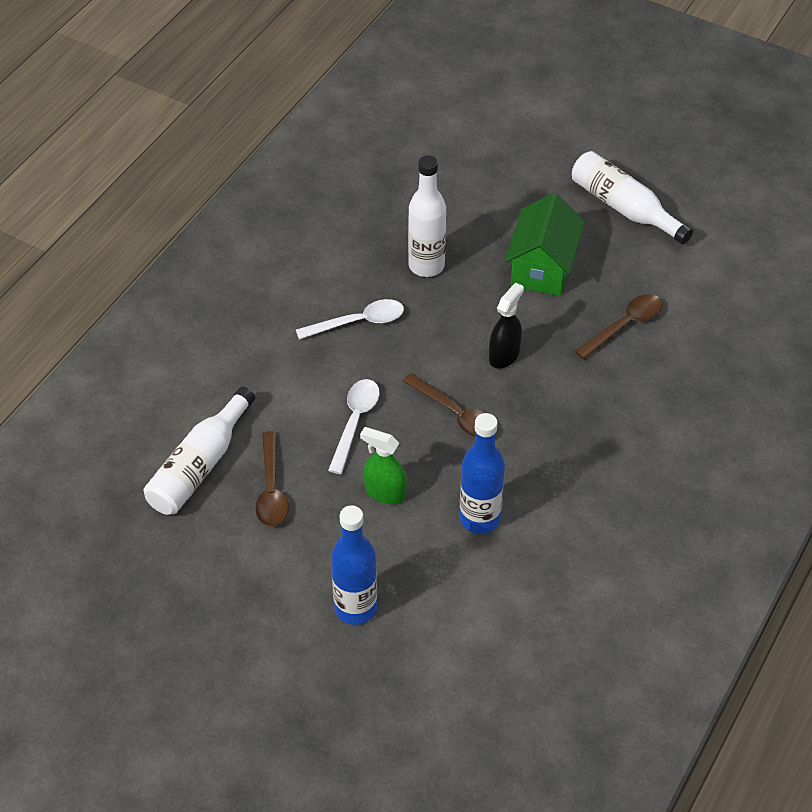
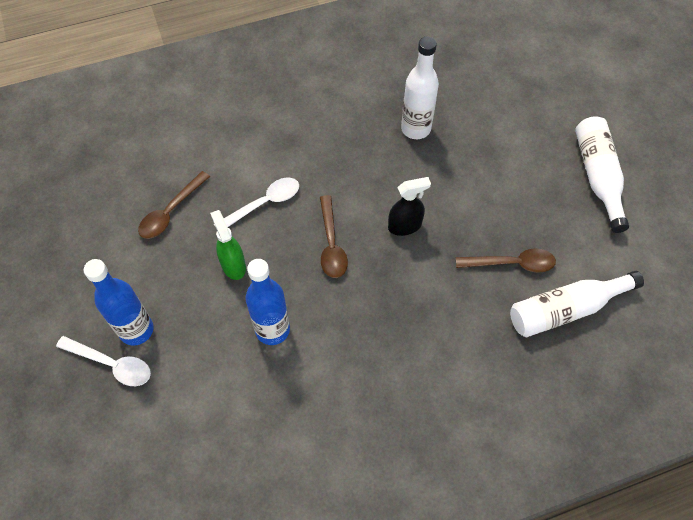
camera: 40 degrees right, 10 degrees up
white bottle [144,387,255,515] -> white bottle moved to [510,271,644,337]
white spoon [296,299,404,340] -> white spoon moved to [56,336,151,386]
green house [505,193,585,296] -> none

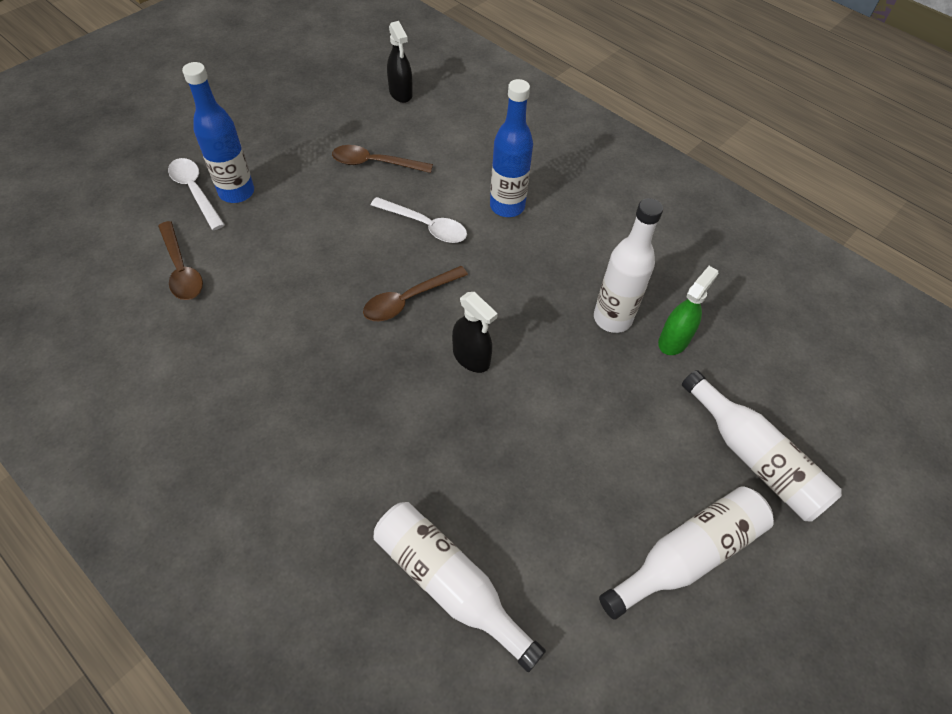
camera: 60 degrees right, 5 degrees down
white spoon [56,336,151,386] -> white spoon turned 150 degrees clockwise [168,158,225,230]
green spray bottle [210,210,246,280] -> green spray bottle moved to [658,266,718,355]
blue bottle [245,259,290,345] -> blue bottle moved to [490,79,533,217]
brown spoon [456,248,556,273] -> brown spoon moved to [158,221,203,300]
none -> black spray bottle [387,21,413,103]
none -> white bottle [682,370,842,522]

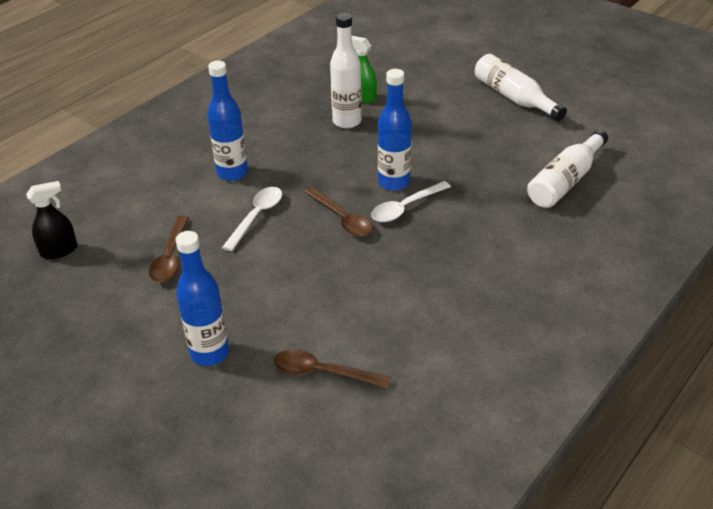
camera: 90 degrees left, 15 degrees down
brown spoon [158,221,203,300] -> brown spoon turned 135 degrees counterclockwise [274,349,391,388]
white spoon [168,158,225,230] -> white spoon moved to [371,181,451,222]
black spray bottle [452,292,498,373] -> blue bottle [378,69,412,191]
white bottle [682,370,842,522] -> none

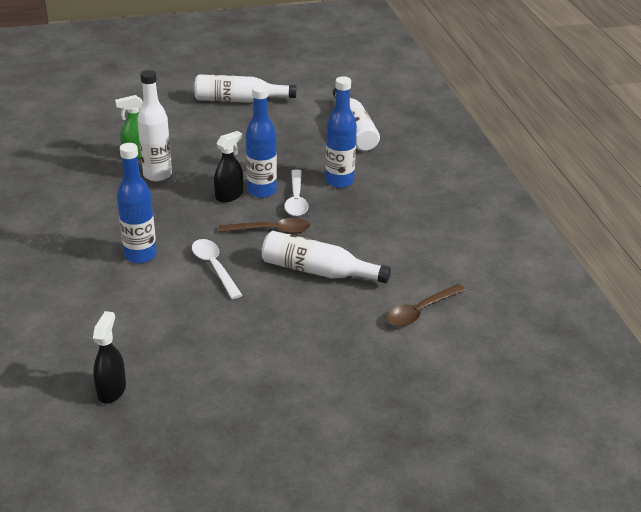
camera: 55 degrees left, 5 degrees down
brown spoon [149,215,189,282] -> none
blue bottle [176,231,229,366] -> blue bottle moved to [325,76,357,188]
none -> black spray bottle [214,131,243,202]
none -> white bottle [262,231,391,283]

